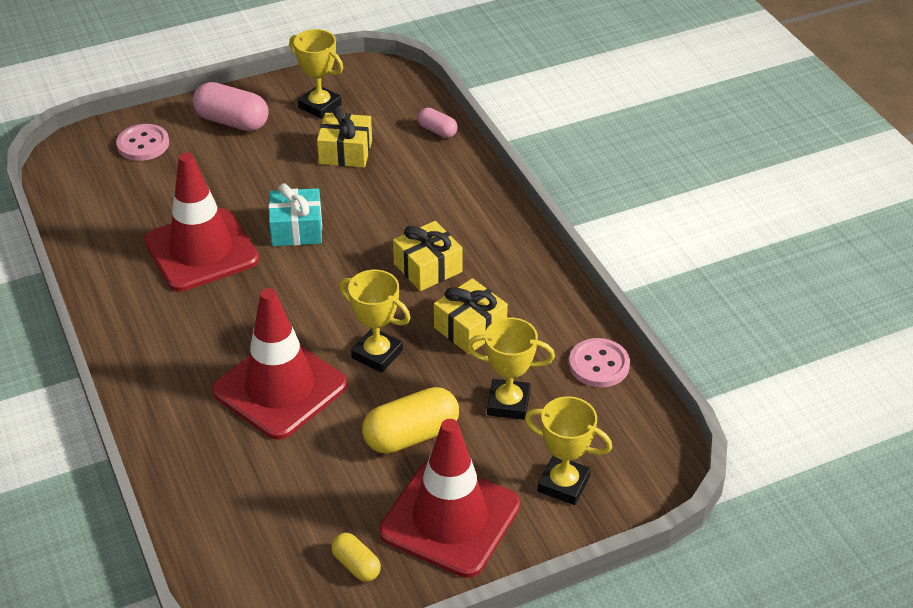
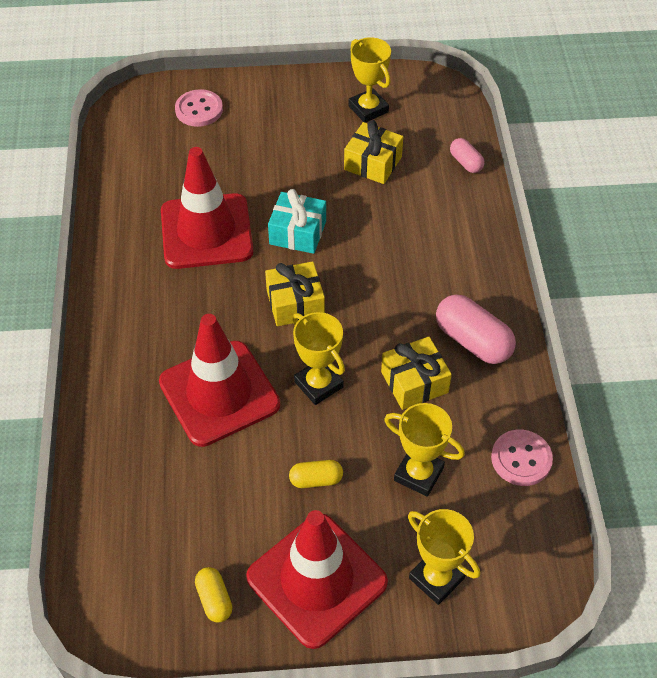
camera: 20 degrees right, 10 degrees up
pink capsule [193,82,268,131] -> pink capsule moved to [436,294,516,364]
yellow capsule [362,387,459,454] -> yellow capsule [289,460,343,488], size x0.55
yellow gift [393,221,463,291] -> yellow gift moved to [265,261,325,326]

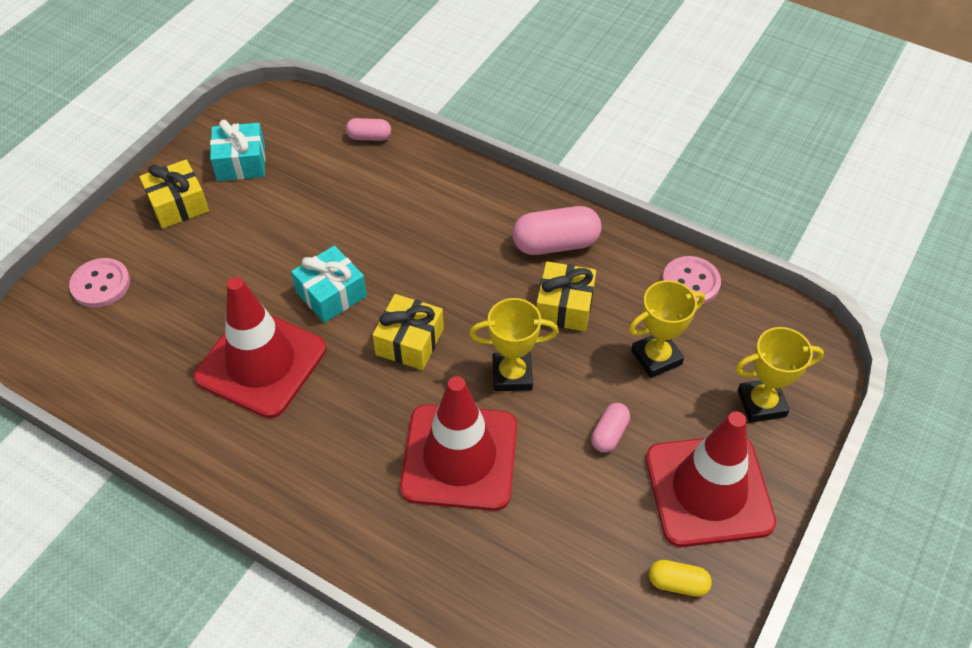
camera: 55 degrees left, 0 degrees up
yellow capsule [289,460,343,488] -> pink capsule [591,403,630,453]
yellow gift [344,120,403,184] -> yellow gift moved to [139,160,209,229]
yellow trophy [348,37,391,123] -> turquoise gift [210,119,266,181]

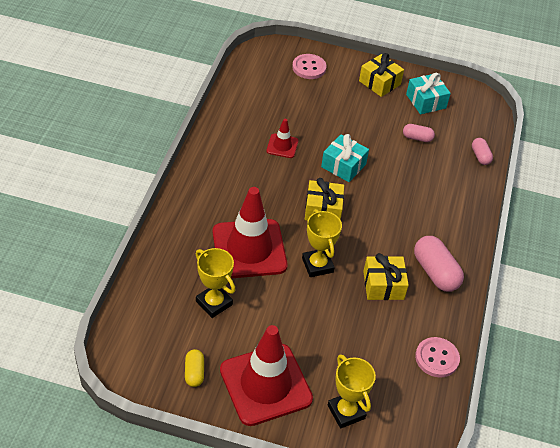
camera: 70 degrees right, 5 degrees down
red traffic cone [194,277,326,419] -> red traffic cone [267,119,298,158], size x0.46
pink capsule [591,403,630,453] -> pink capsule moved to [403,124,435,142]
yellow trophy [629,280,705,378] -> yellow trophy moved to [196,248,235,318]

